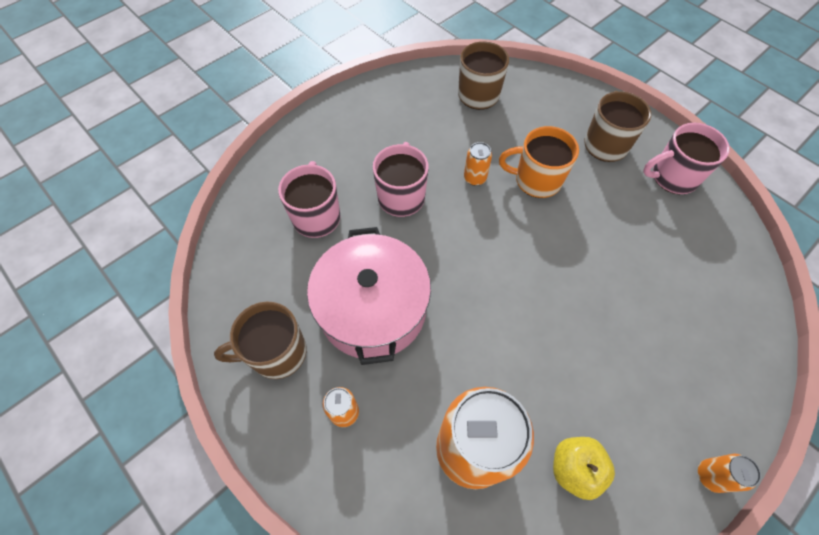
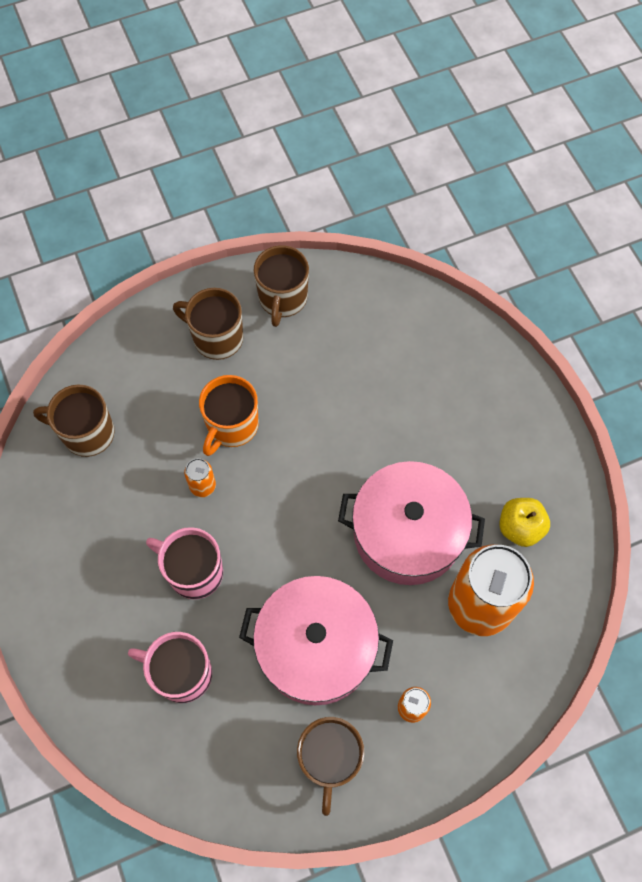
camera: 70 degrees left, 5 degrees up
pink mug [643,123,730,194] -> brown mug [254,245,309,327]
orange can [698,454,761,493] -> none
none -> pink pot [338,461,485,585]

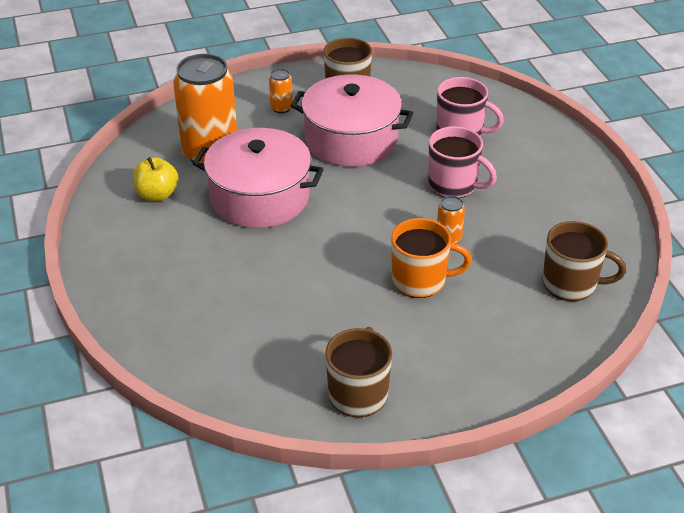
camera: 175 degrees left, 25 degrees down
brown mug [173,288,243,360] -> none
orange mug [199,375,259,456] -> orange mug turned 60 degrees clockwise [391,218,472,298]

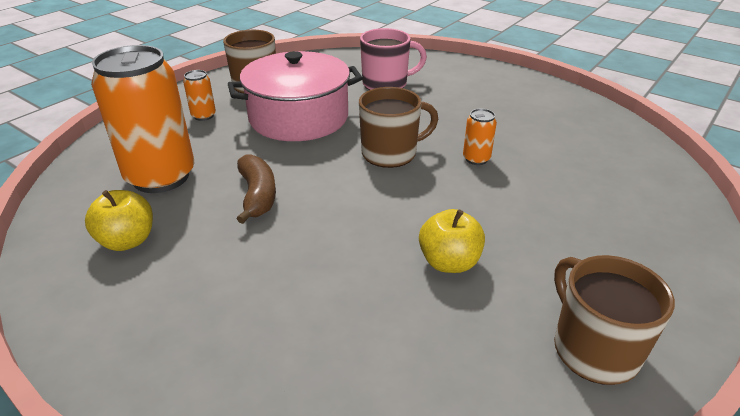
camera: 35 degrees left, 5 degrees down
pink pot [193,128,324,228] -> brown banana [237,154,276,224]
orange mug [391,218,472,298] -> none
pink mug [428,126,497,198] -> none
brown mug [542,221,626,301] -> brown mug moved to [359,87,438,168]
none -> yellow apple [419,209,485,273]

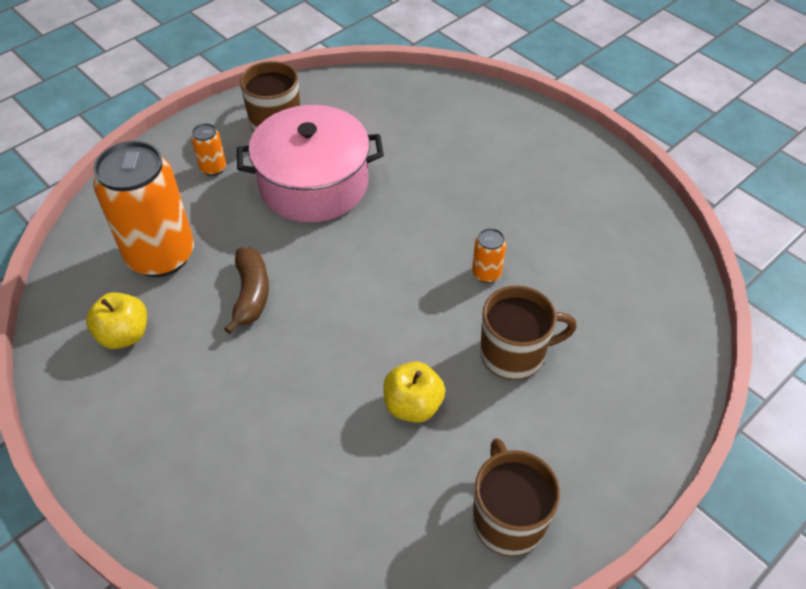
camera: 10 degrees right, 15 degrees up
brown mug [359,87,438,168] -> brown mug moved to [480,285,577,380]
pink mug [360,28,427,90] -> none

